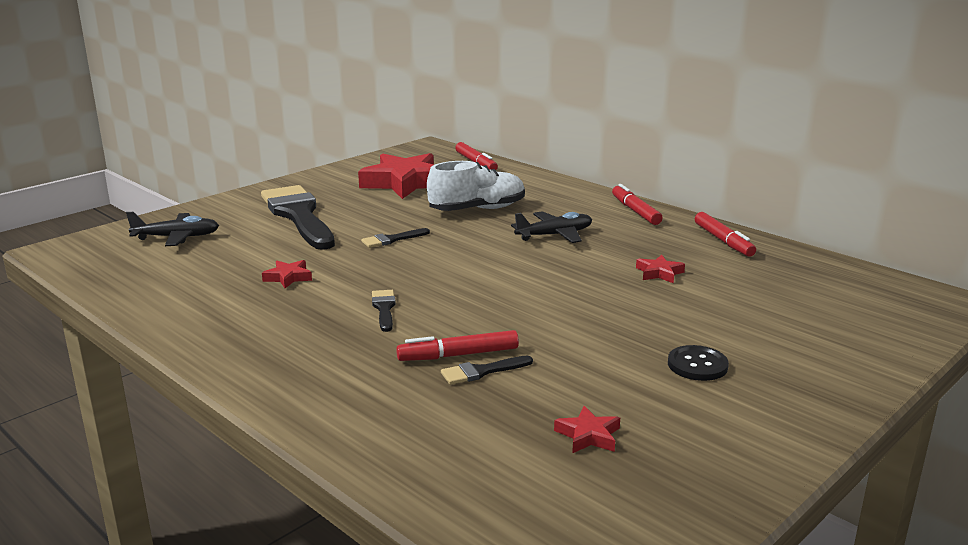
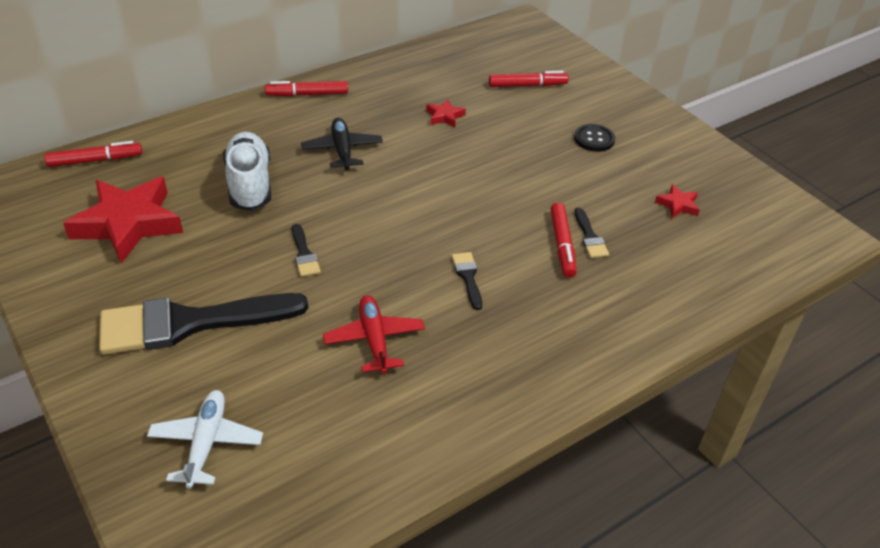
camera: 80 degrees left, 20 degrees up
black plane [126,212,219,246] -> white plane [147,390,263,489]
red star [262,260,312,288] -> red plane [323,295,425,374]
black brush [372,290,396,332] -> black brush turned 75 degrees clockwise [452,252,482,310]
red marker [695,212,756,257] -> red marker moved to [489,71,569,87]

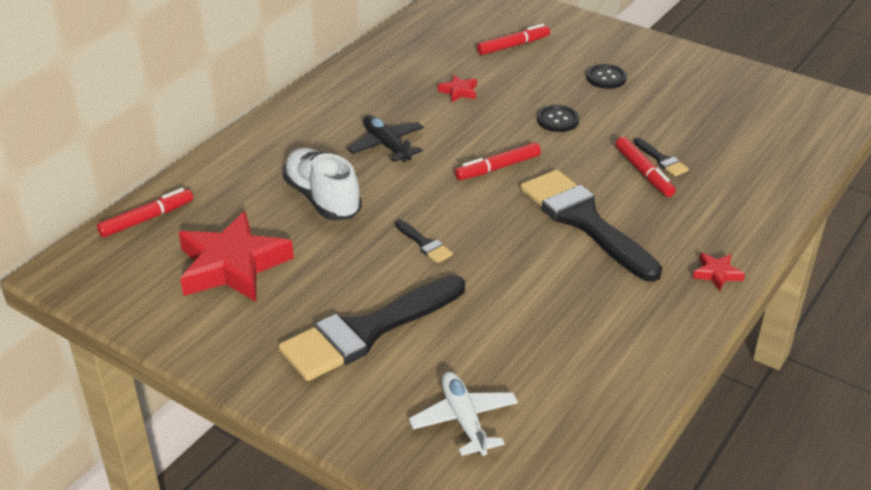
camera: 20 degrees left, 5 degrees down
red marker [265,81,348,96] -> red marker moved to [455,142,541,180]
red plane [323,295,425,374] -> none
black brush [452,252,482,310] -> black brush [520,169,662,282], size x2.44
red star [655,184,700,218] -> red star moved to [693,253,745,291]
none -> black button [537,105,579,132]

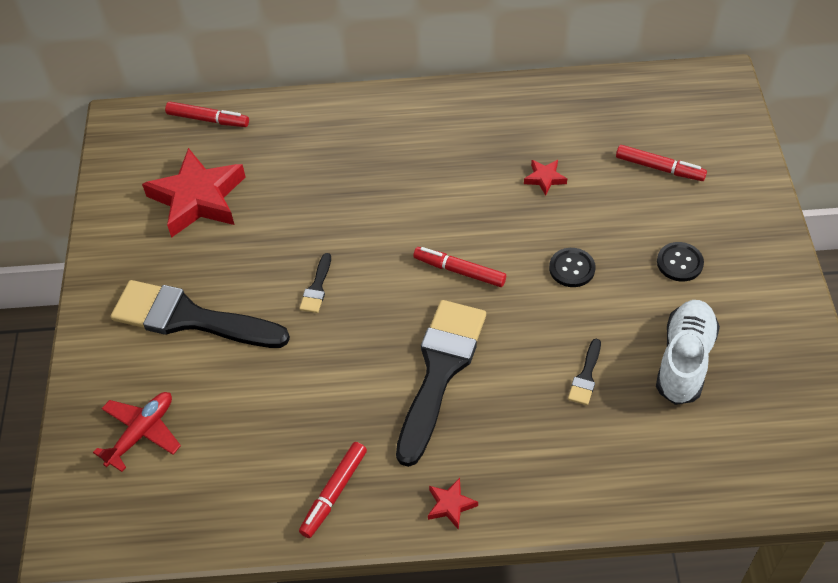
camera: 55 degrees right, 15 degrees up
white shoe [283,148,362,220] -> white shoe moved to [656,300,720,405]
black plane [347,116,424,162] -> none
white plane [409,372,518,456] -> red plane [93,392,181,472]
red marker [615,137,676,197] -> red marker moved to [299,442,367,538]

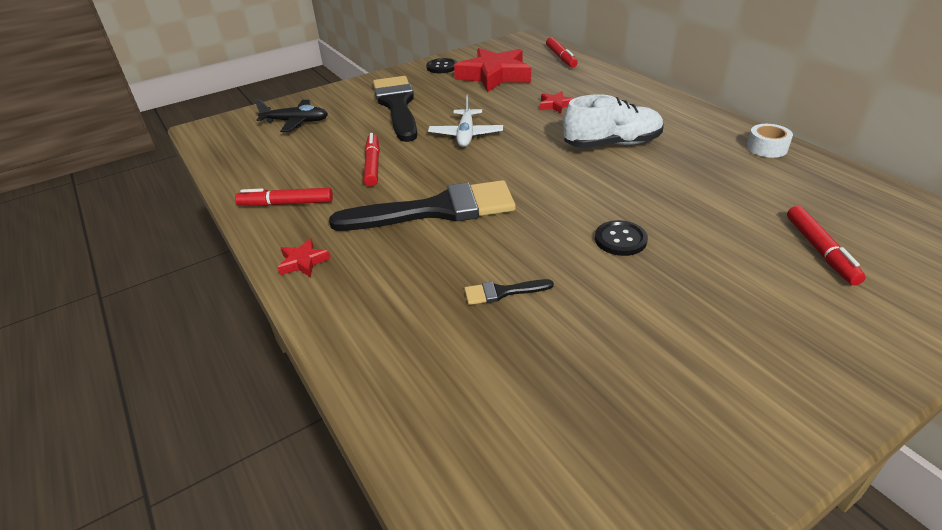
camera: 60 degrees right, 15 degrees down
red plane [93,392,181,472] -> black plane [254,99,328,132]
black brush [299,253,331,313] -> white plane [428,94,503,147]
red marker [413,247,506,287] -> red marker moved to [364,133,380,187]
red star [524,160,567,196] -> red star moved to [540,91,574,113]
white shoe [656,300,720,405] -> white shoe moved to [563,94,664,148]
black button [657,242,704,282] -> black button moved to [426,58,457,73]
none -> white tape [747,124,793,158]

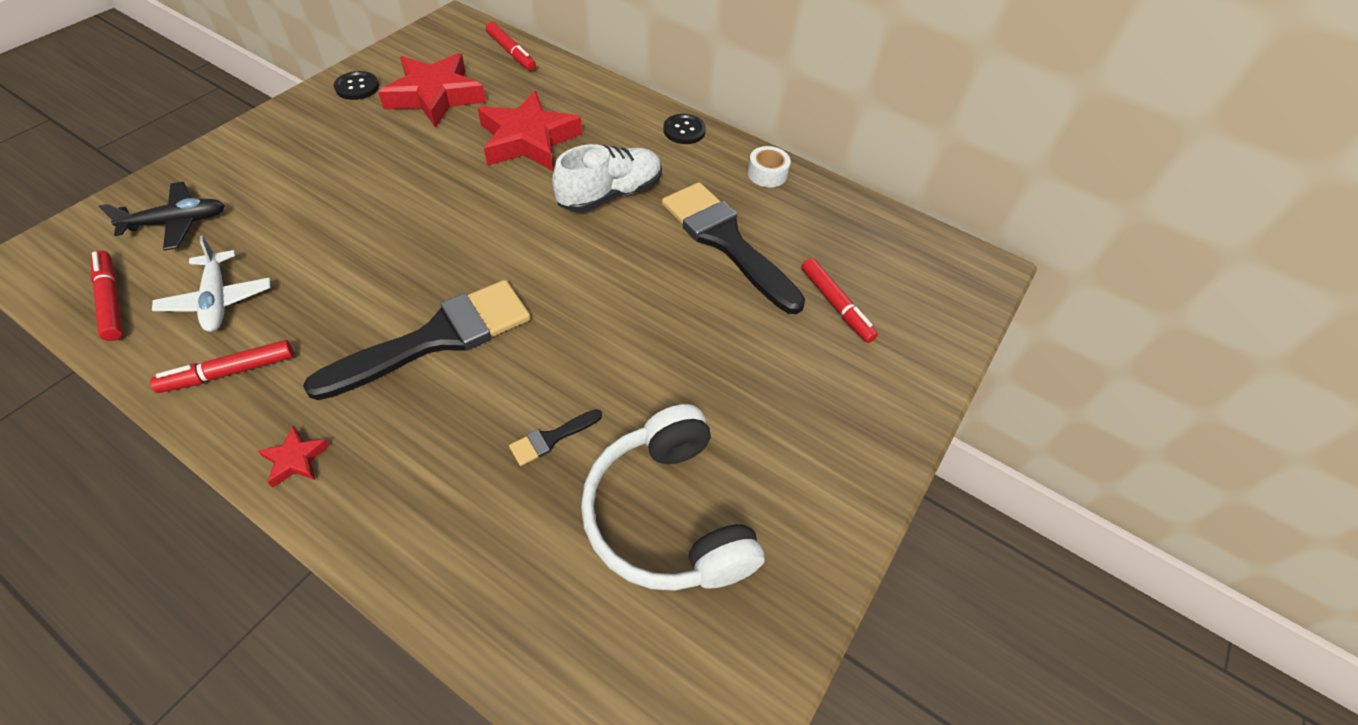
camera: 30 degrees left, 15 degrees up
red marker [364,133,380,187] -> red marker moved to [91,250,123,341]
black brush [373,76,417,142] -> black brush moved to [662,182,805,314]
white plane [428,94,503,147] -> white plane moved to [152,236,270,332]
red star [540,91,574,113] -> red star [478,91,582,171], size x2.35
black button [595,220,648,256] -> black button moved to [663,114,706,144]
none -> white headphones [581,404,765,591]

